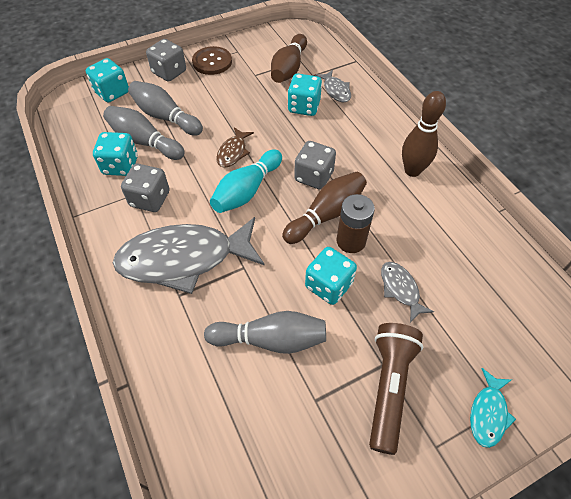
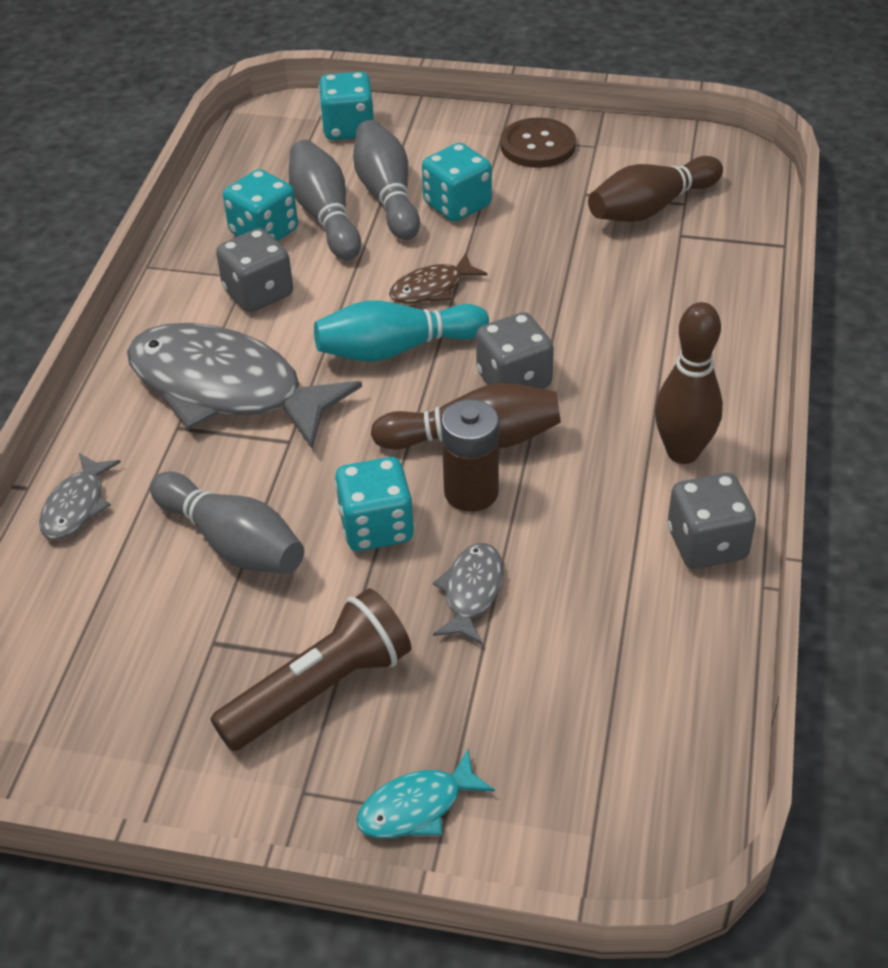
camera: 40 degrees right, 10 degrees down
grey dice [146,39,186,82] -> grey dice moved to [668,473,756,569]
turquoise dice [288,73,322,116] -> turquoise dice moved to [422,143,492,222]
grey fish [315,70,351,102] -> grey fish moved to [39,453,121,540]

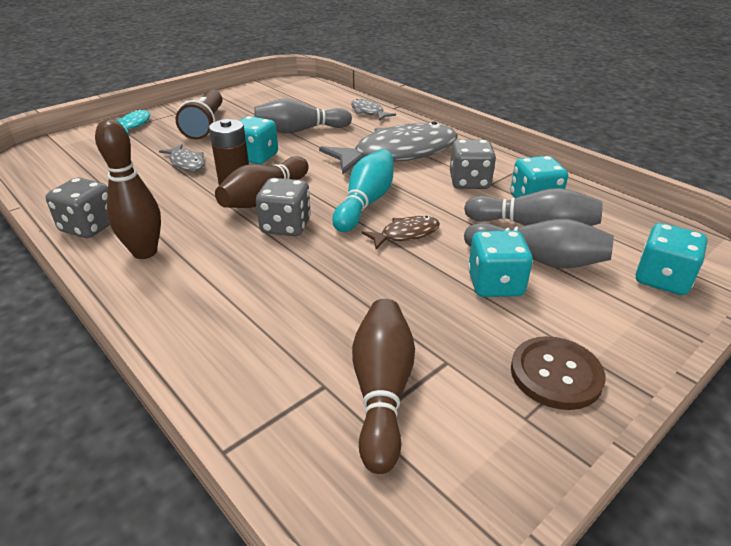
camera: 125 degrees right, 10 degrees down
brown fish [389,253,487,304] -> brown fish turned 60 degrees clockwise [362,216,440,249]

